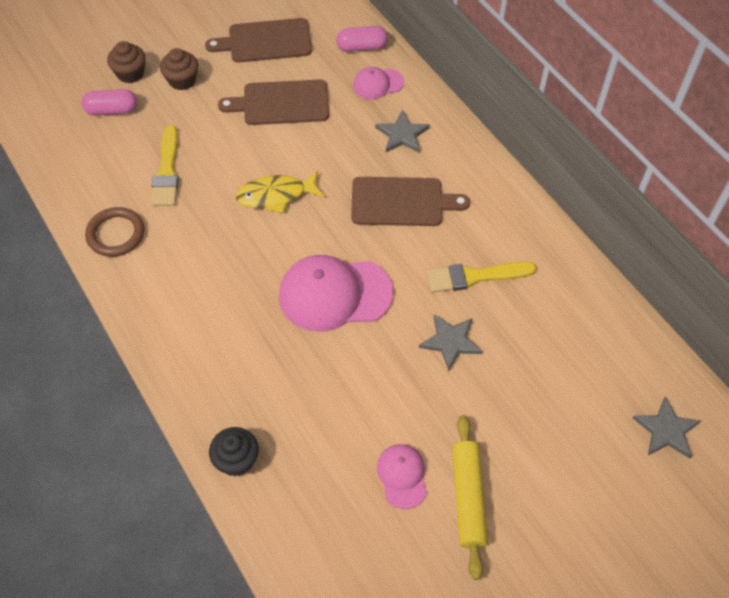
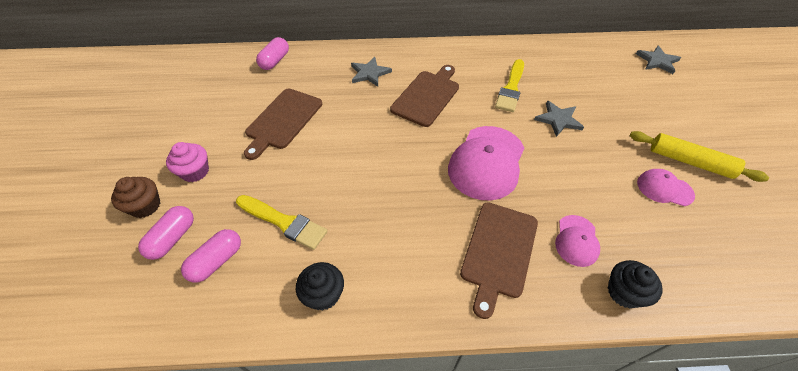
camera: 60 degrees left, 5 degrees down
brown ring [85,207,144,257] -> black cupcake [296,262,344,310]
brown cupcake [160,48,198,90] -> pink cupcake [166,142,209,182]
brown cutting board [205,18,312,62] -> brown cutting board moved to [460,202,538,319]
yellow fish [235,170,325,213] -> none
pink cap [353,67,404,99] -> pink cap moved to [555,215,600,267]
none -> pink capsule [181,229,241,283]

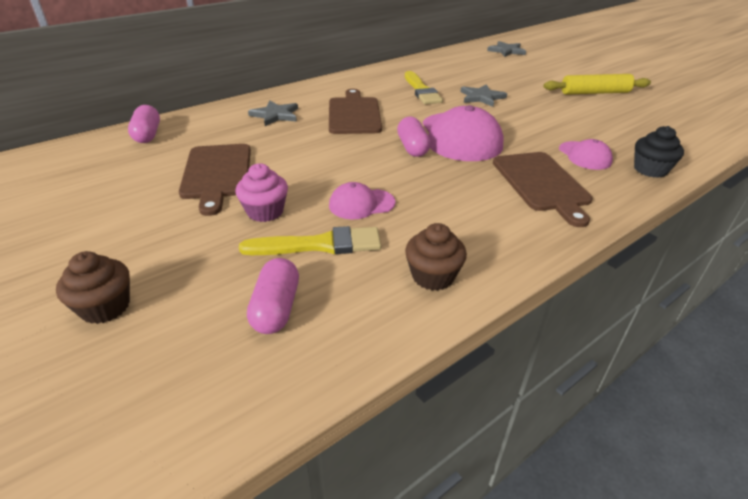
camera: 35 degrees left, 15 degrees down
pink capsule [138,206,194,260] -> pink capsule moved to [397,116,431,157]
pink cupcake [166,142,209,182] -> pink cupcake moved to [235,163,288,222]
black cupcake [296,262,344,310] -> brown cupcake [405,223,467,291]
pink cap [637,169,695,206] -> pink cap moved to [329,182,395,219]

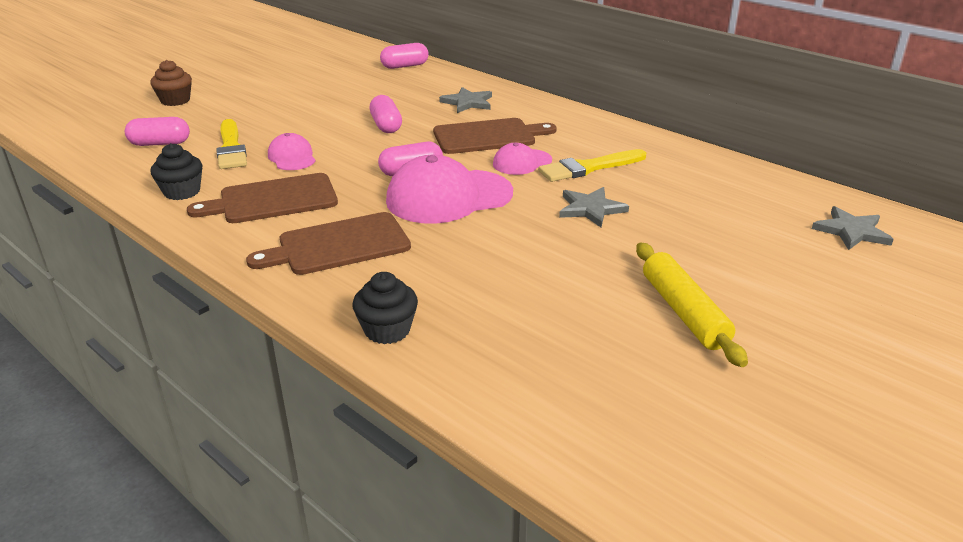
camera: 80 degrees right, 5 degrees down
brown cutting board [179,144,251,216] -> brown cutting board moved to [187,173,338,223]
pink cupcake [235,163,288,222] -> none
brown cupcake [405,223,467,291] -> black cupcake [150,143,203,200]
pink cap [559,139,613,170] -> pink cap moved to [493,143,552,175]
none -> pink capsule [370,95,402,133]

